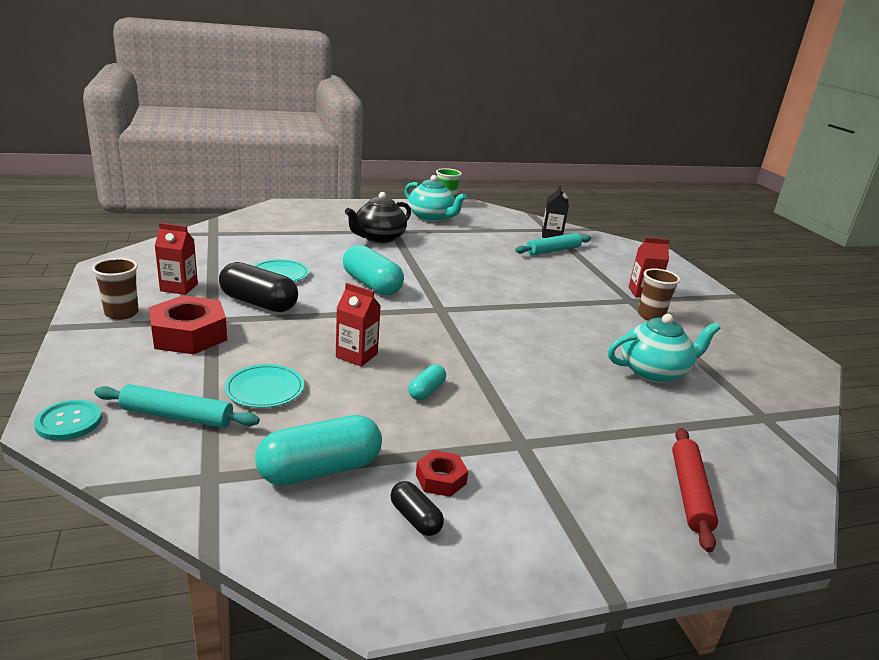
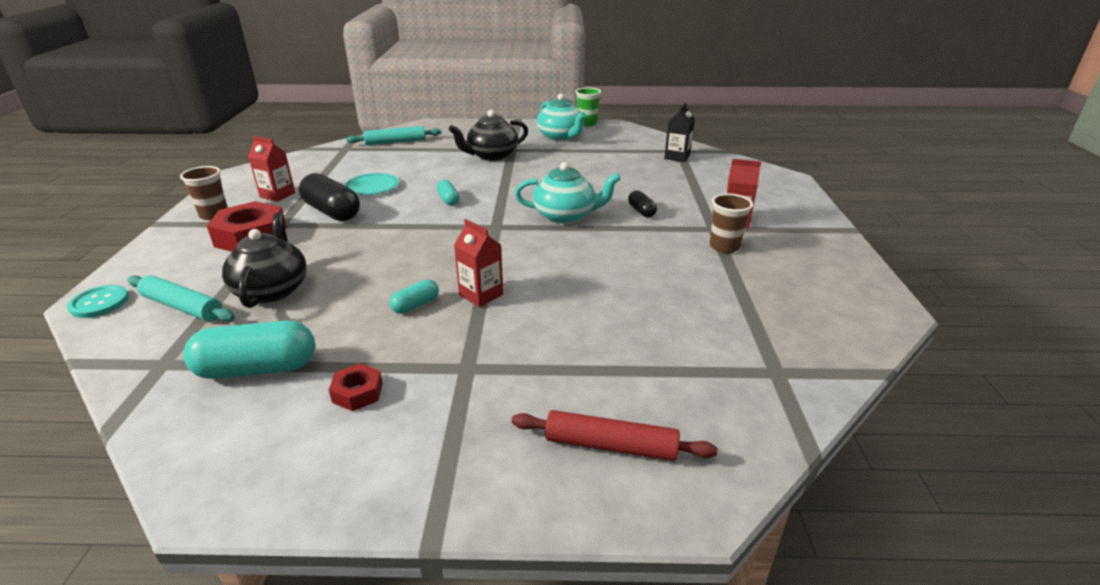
camera: 20 degrees right, 5 degrees up
turquoise plate [225,364,304,408] -> black teapot [222,213,307,308]
red carton [336,283,381,367] -> red carton moved to [454,219,503,307]
turquoise capsule [343,245,404,295] -> turquoise capsule [436,180,460,205], size x0.51
black capsule [391,481,444,536] -> black capsule moved to [628,190,657,217]
turquoise rolling pin [515,233,591,255] -> turquoise rolling pin moved to [346,126,441,145]
turquoise teapot [608,314,721,383] -> turquoise teapot moved to [515,162,621,224]
red rolling pin [672,428,718,552] -> red rolling pin turned 75 degrees clockwise [511,410,718,461]

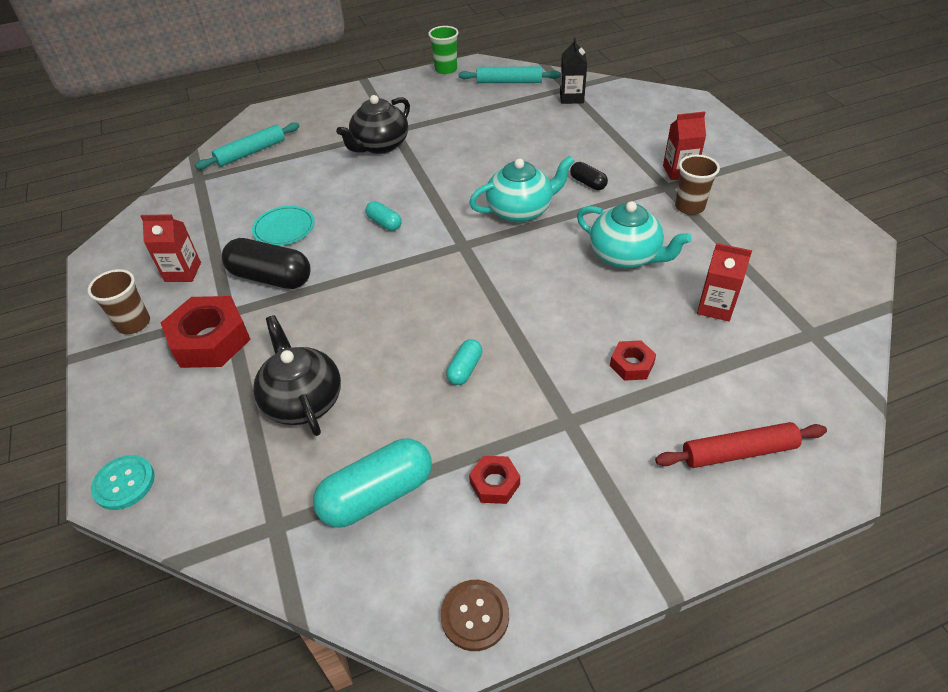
camera: 20 degrees left, 15 degrees up
turquoise rolling pin [128,275,235,322] -> turquoise rolling pin moved to [458,67,561,83]
red carton [454,219,503,307] -> red carton moved to [697,243,752,321]
turquoise teapot [537,93,586,141] -> turquoise teapot moved to [577,201,692,268]
none -> brown button [440,580,509,651]
none -> red nut [610,340,656,381]

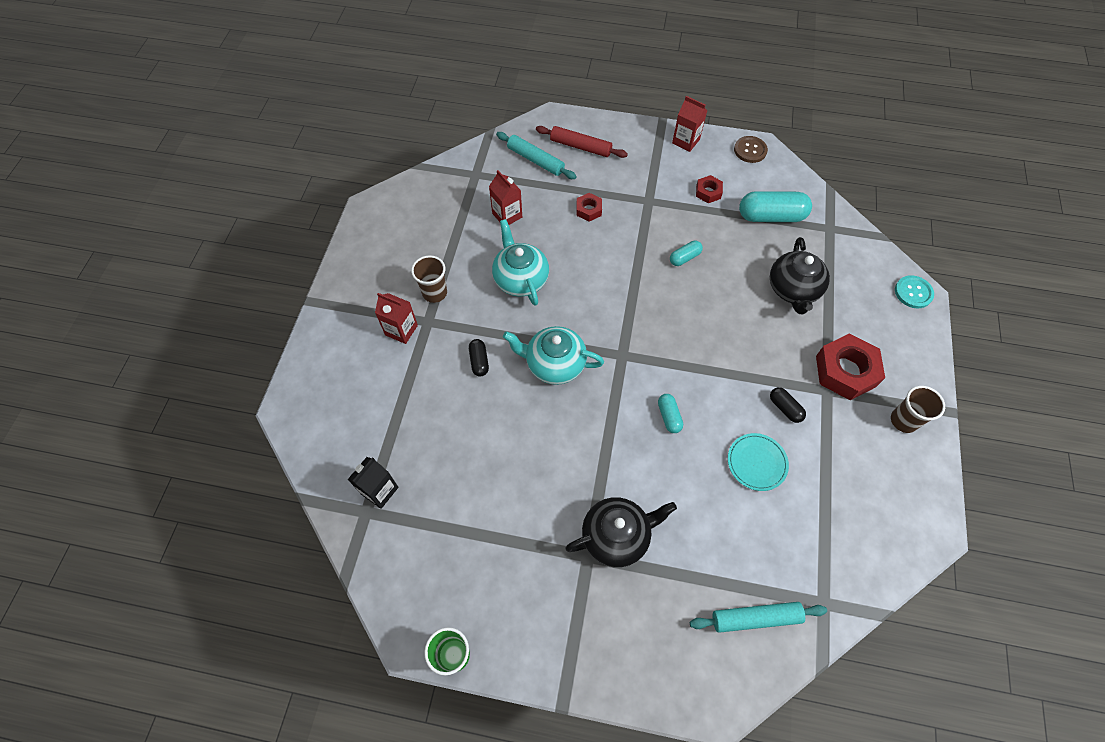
camera: 150 degrees left, 15 degrees up
red carton [141,214,201,282] -> red carton moved to [672,96,708,152]
black capsule [222,238,311,289] -> black capsule [770,387,806,423], size x0.51
turquoise rolling pin [458,67,561,83] -> turquoise rolling pin moved to [496,132,577,179]

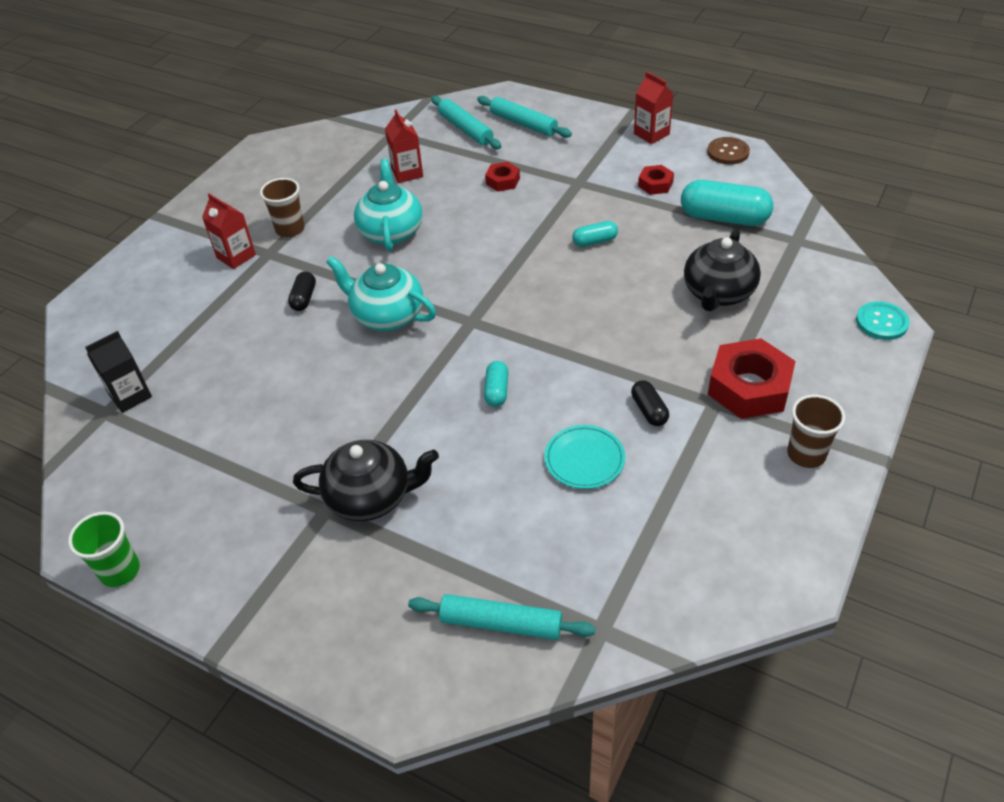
camera: 20 degrees right, 15 degrees down
red rolling pin [536,126,628,158] -> turquoise rolling pin [477,96,572,138]

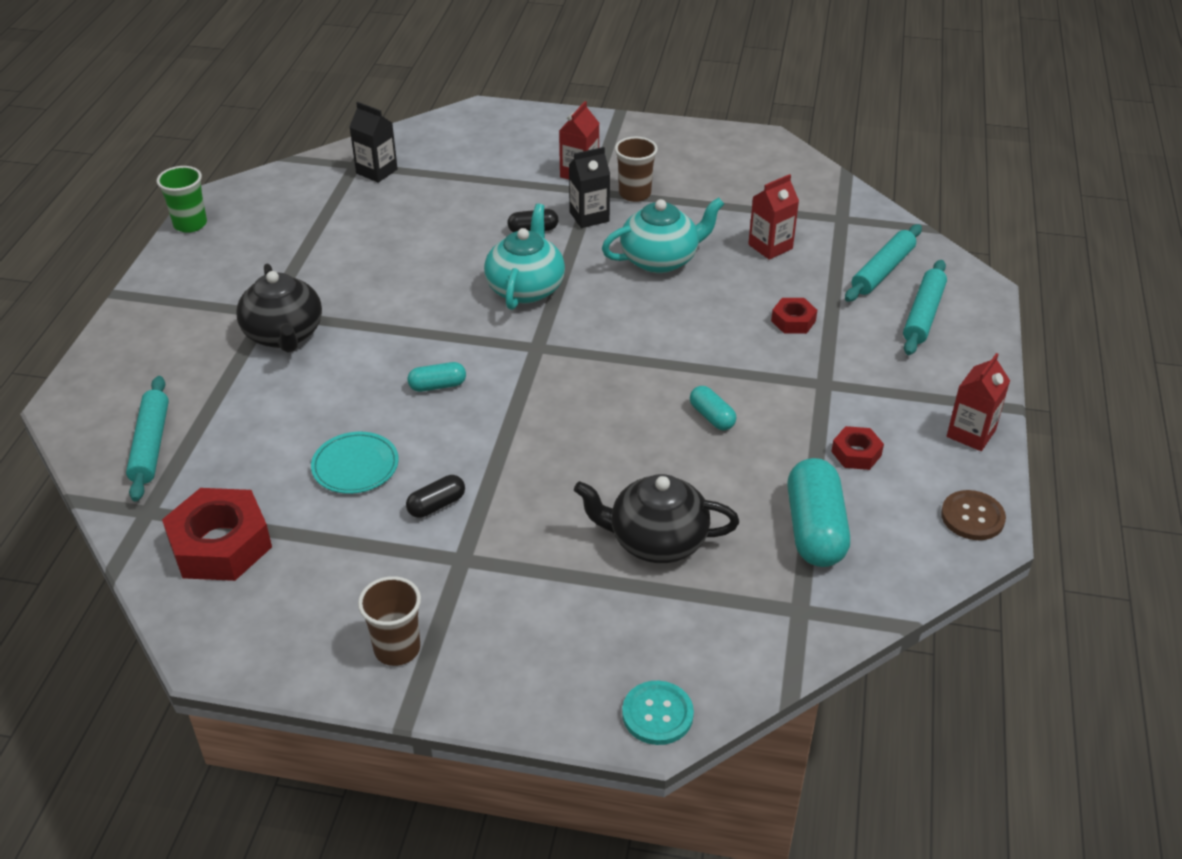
camera: 70 degrees right, 5 degrees down
red nut [708,338,796,419] -> red nut moved to [162,488,272,581]
none -> black carton [569,147,610,228]

